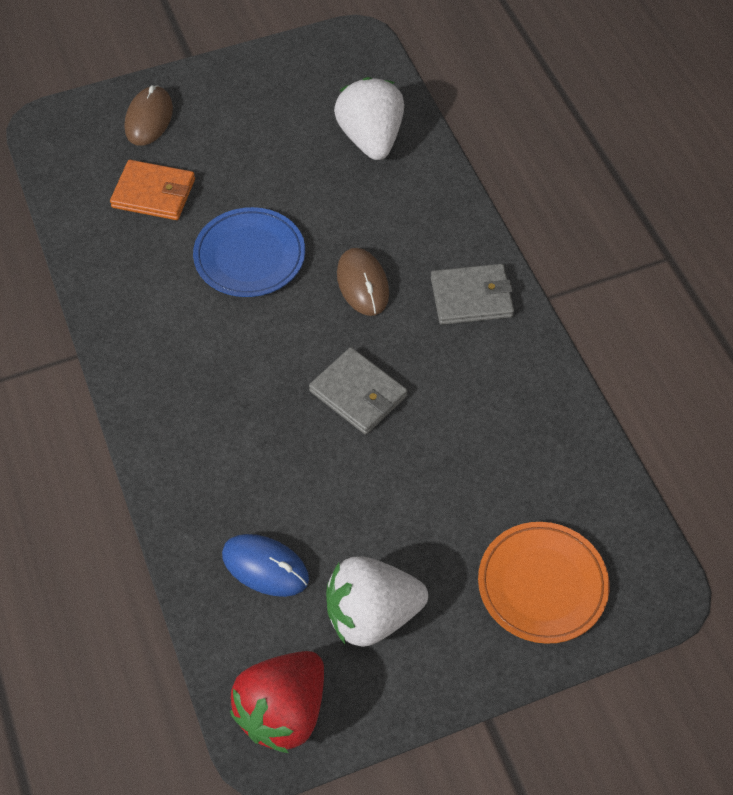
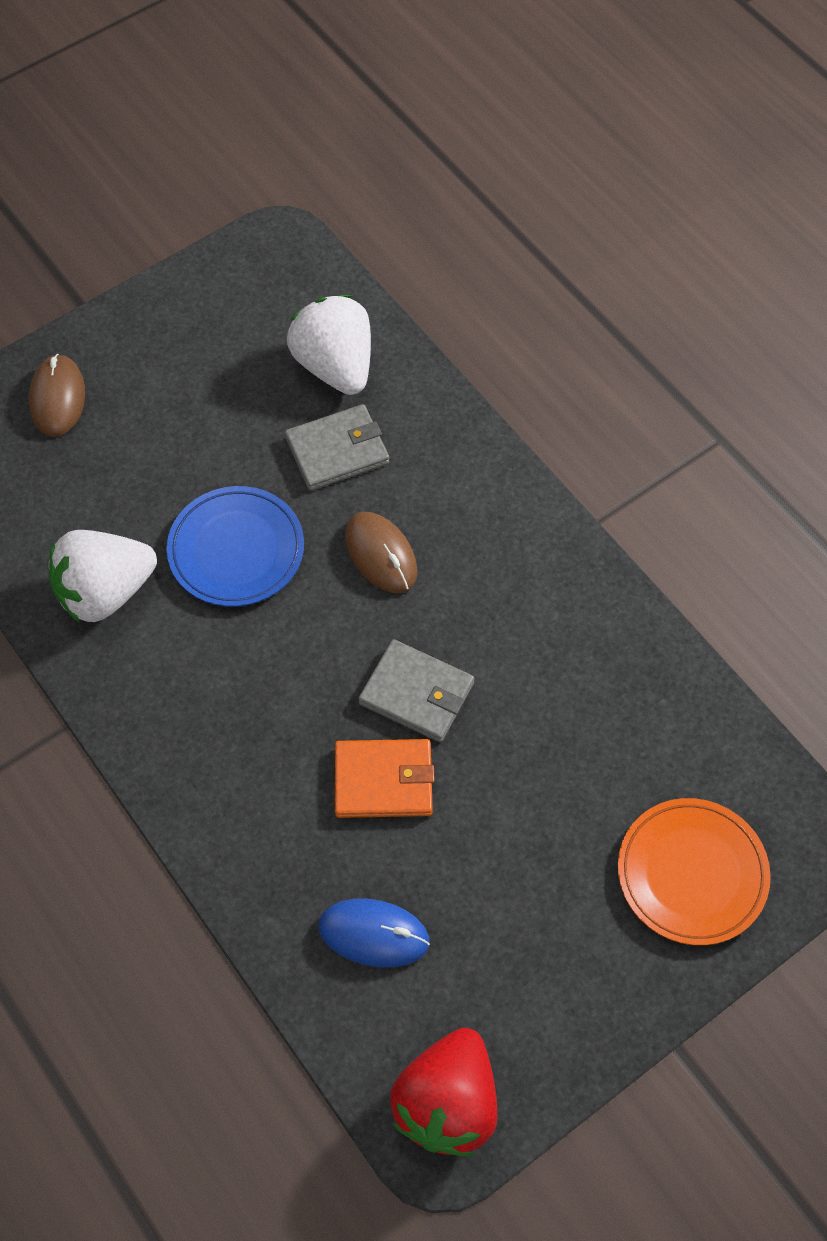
camera: 15 degrees left, 5 degrees up
orange wallet [110,160,195,220] -> orange wallet moved to [335,739,434,818]
white strawberry [326,556,428,647] -> white strawberry moved to [49,530,157,623]
grey wallet [431,264,514,325] -> grey wallet moved to [285,404,389,491]

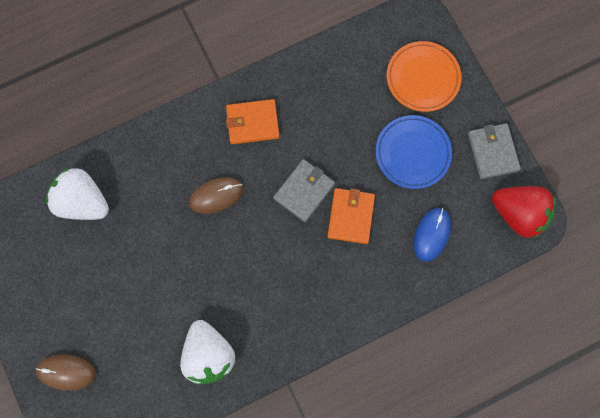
camera: 80 degrees left, 15 degrees up
blue plate [167,486,304,607] -> blue plate moved to [376,115,452,189]
grey wallet [285,404,389,491] -> grey wallet moved to [468,123,521,179]
white strawberry [287,295,371,395] -> white strawberry turned 45 degrees clockwise [46,168,109,220]
none -> orange wallet [226,99,280,144]

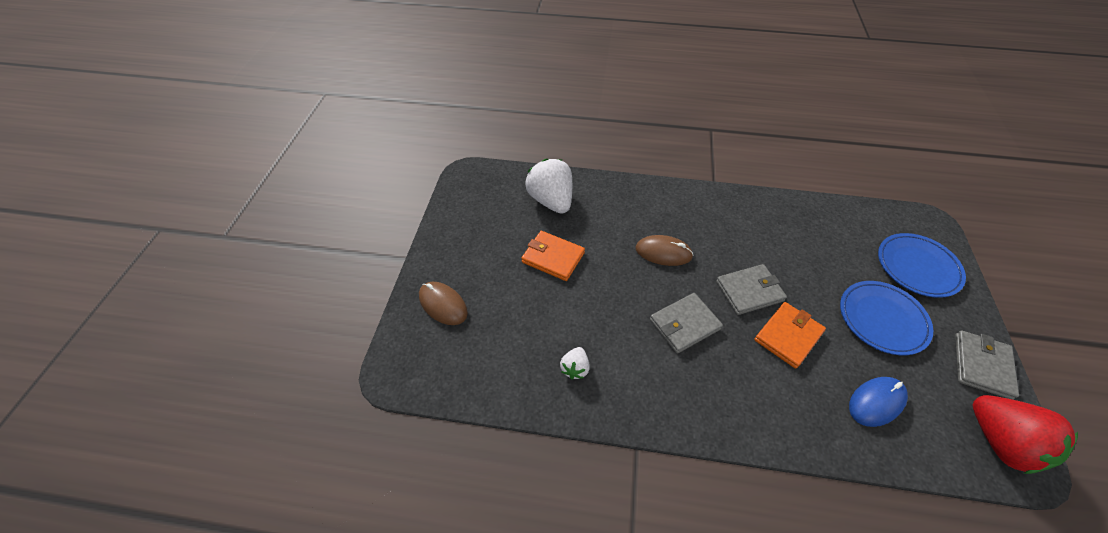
camera: 35 degrees right, 25 degrees down
white strawberry [180,320,235,384] -> white strawberry [560,347,590,379], size x0.49
orange wallet [226,99,280,144] -> orange wallet moved to [521,231,585,281]
orange plate [387,41,462,112] -> blue plate [878,233,966,298]
none -> grey wallet [650,293,723,354]

